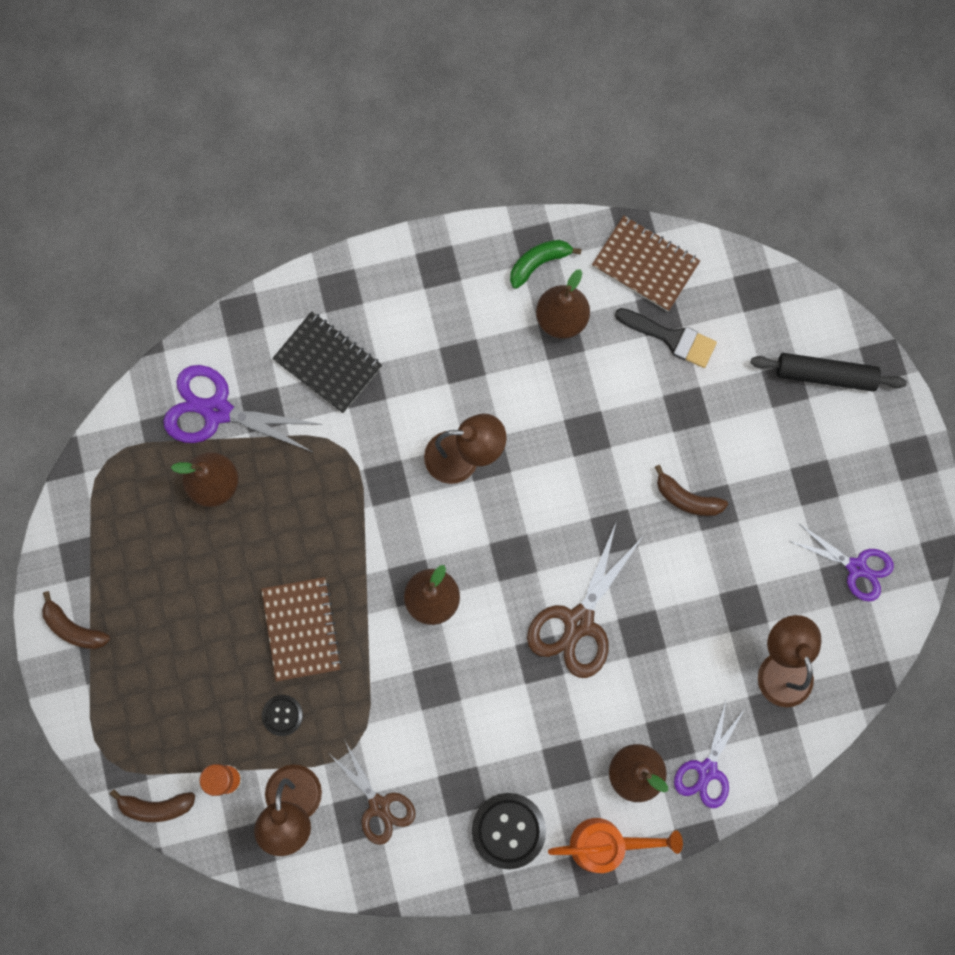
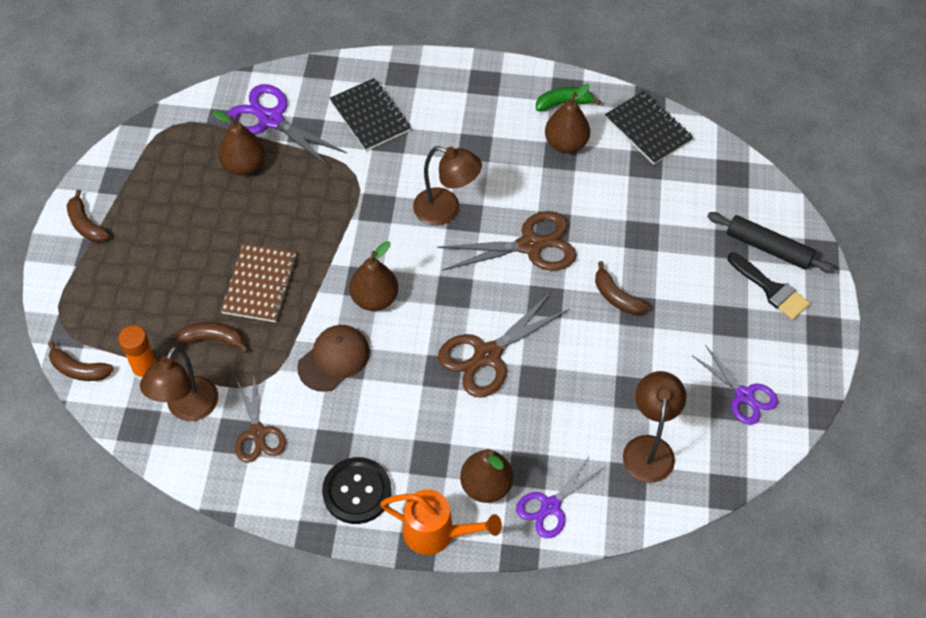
camera: 20 degrees right, 20 degrees down
black button [262,695,303,736] -> brown banana [176,322,249,353]
brown notebook [592,216,700,311] -> black notebook [605,91,694,165]
black brush [615,308,717,368] -> black brush moved to [728,252,810,320]
none -> brown cap [297,325,370,392]
none -> brown scissors [437,211,577,271]

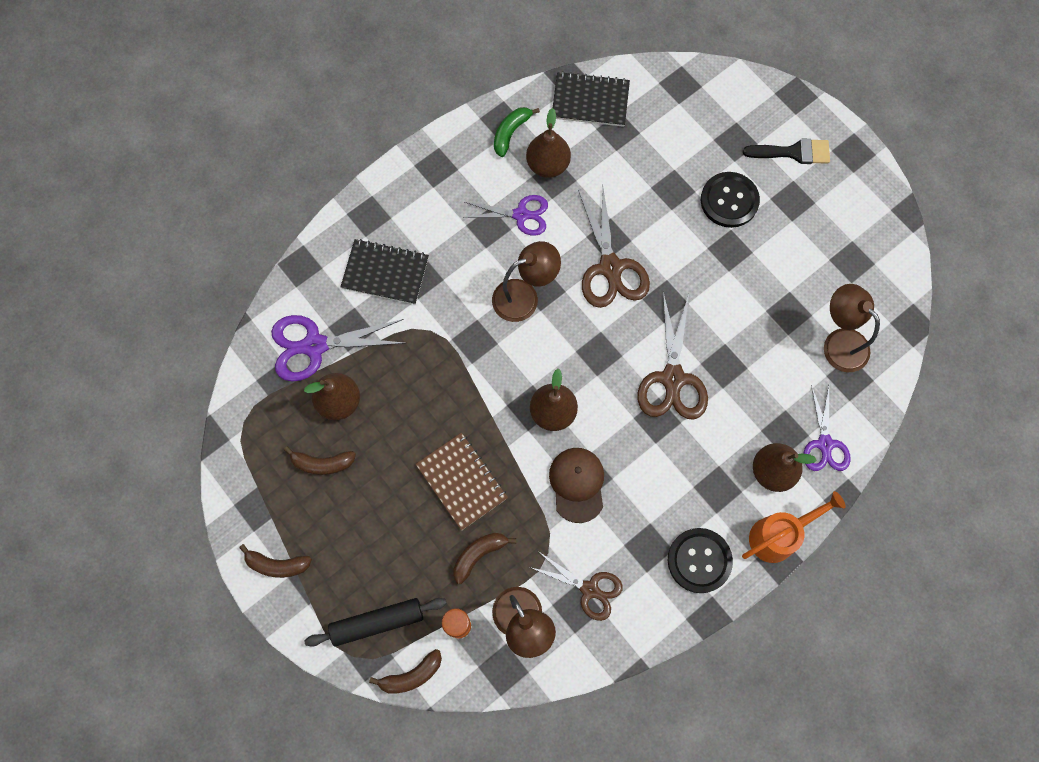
camera: 45 degrees left, 15 degrees up
brown scissors [437,211,577,271] -> brown scissors turned 135 degrees clockwise [578,188,650,308]
brown banana [595,261,649,315] -> brown banana moved to [284,446,356,475]
purple scissors [693,345,778,425] -> purple scissors moved to [463,195,548,236]
black rolling pin [707,212,836,273] -> black rolling pin moved to [304,598,447,647]
none -> black button [701,172,760,228]

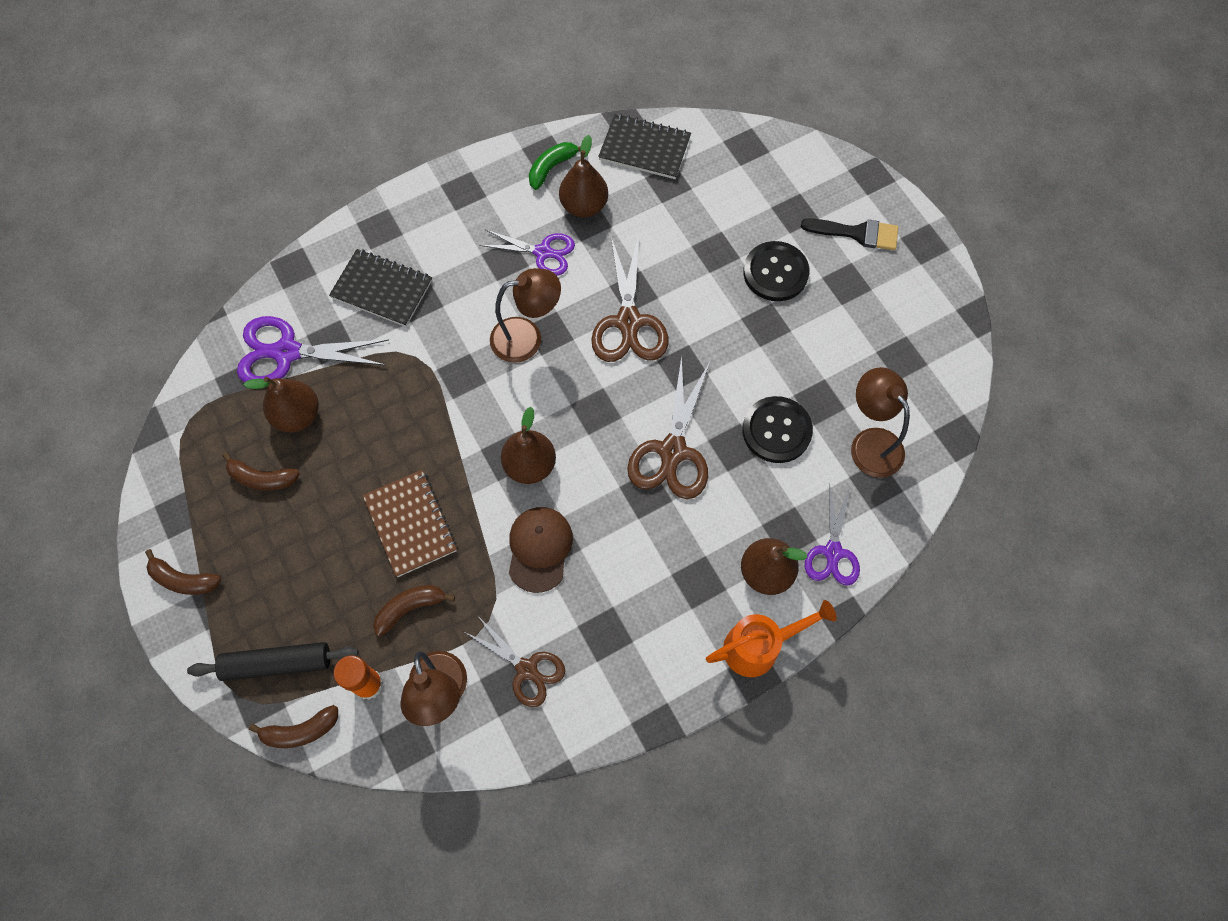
camera: 10 degrees right, 5 degrees down
black button [668,528,733,593] -> black button moved to [742,396,813,463]

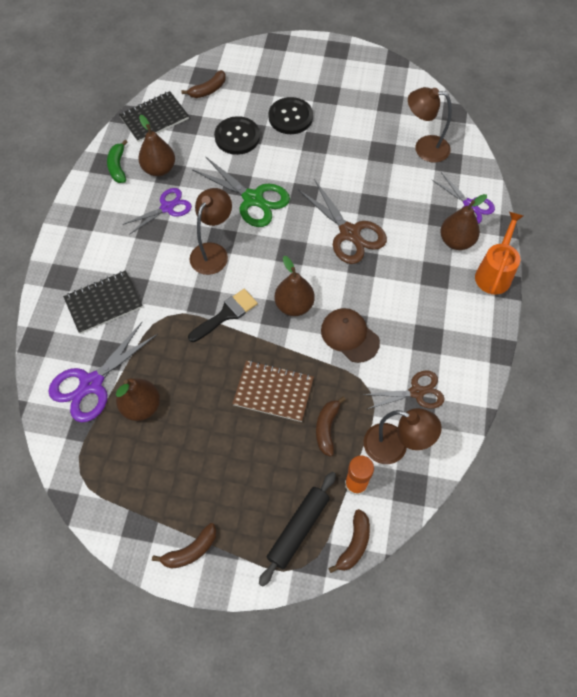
camera: 50 degrees left, 5 degrees down
brown banana [222,452,300,491] -> brown banana moved to [181,70,226,98]
brown scissors [591,234,668,362] -> green scissors [193,156,290,227]
black button [742,396,813,463] -> black button moved to [214,116,260,155]
black brush [801,218,898,250] -> black brush moved to [188,289,258,342]

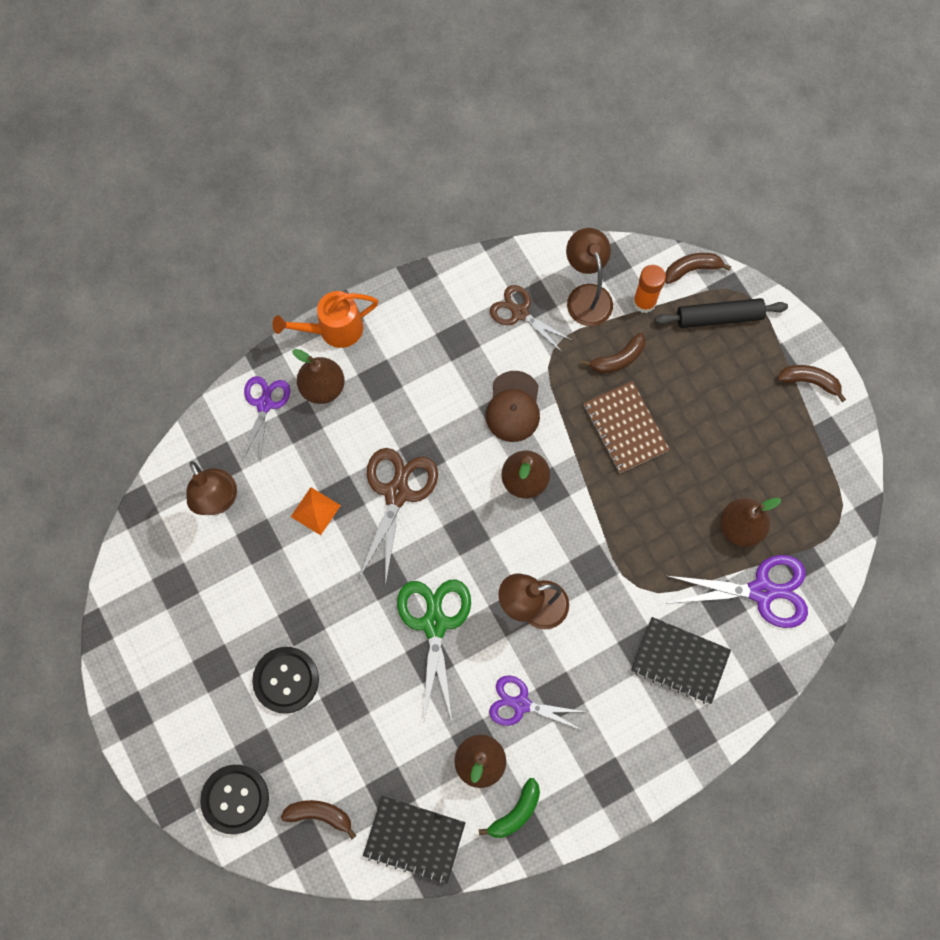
camera: 130 degrees left, 10 degrees up
black brush [188,289,258,342] -> none
black button [214,116,260,155] -> black button moved to [200,765,269,834]
none -> orange pyramid [291,487,341,535]

